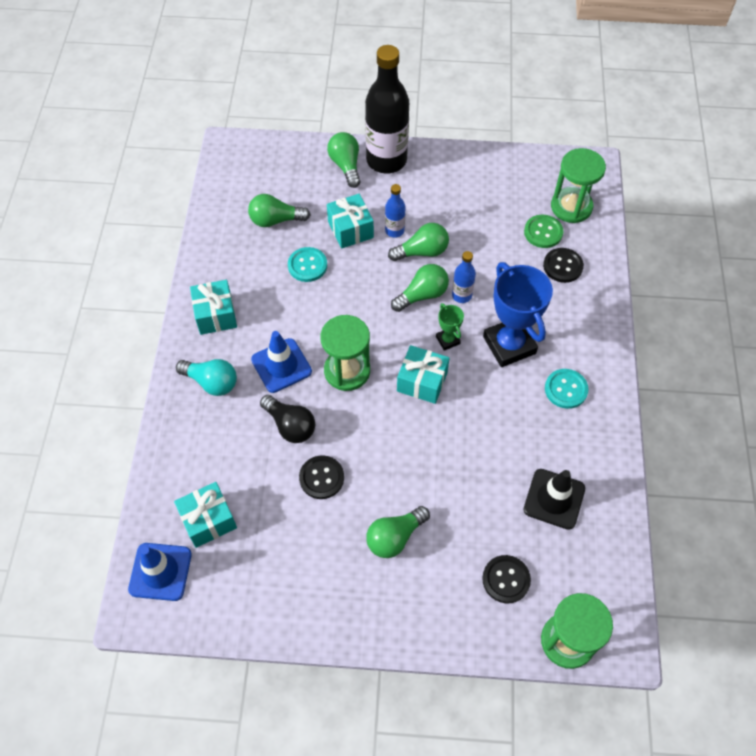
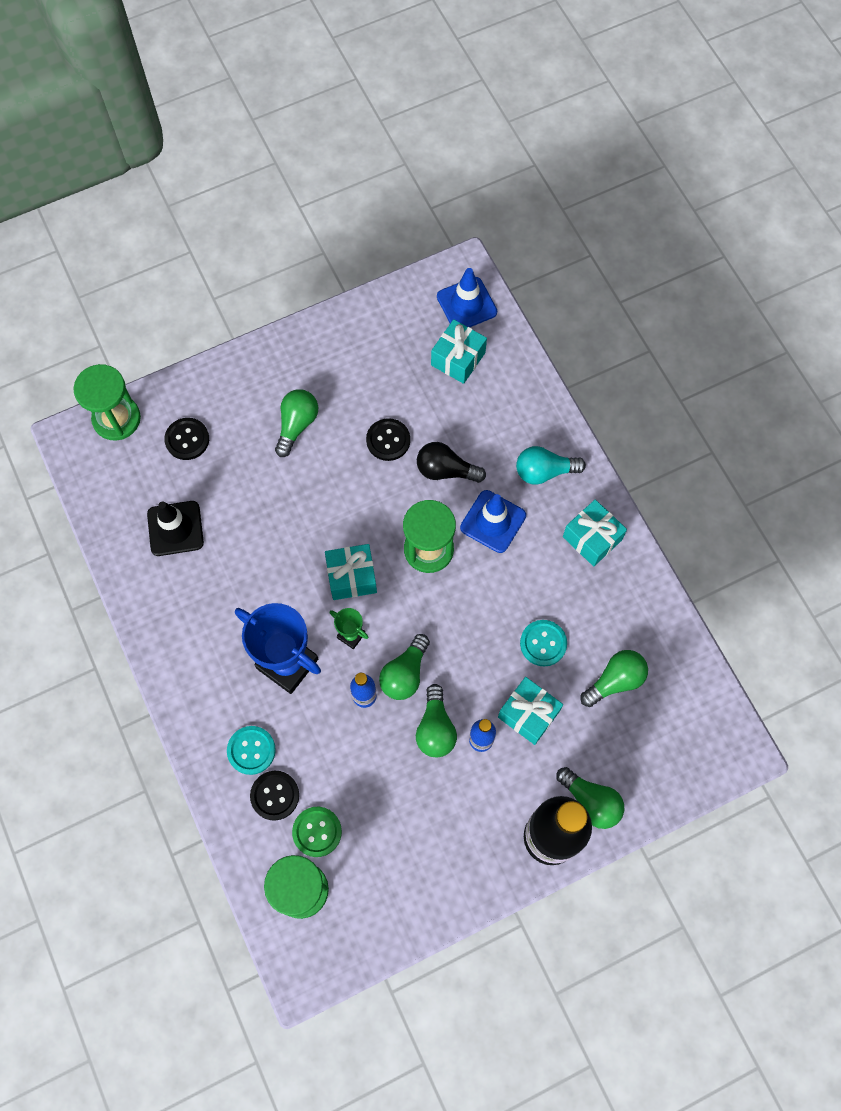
camera: 150 degrees right, 10 degrees up
green light bulb [388,223,449,261] -> green light bulb turned 45 degrees counterclockwise [416,684,457,757]
turquoise button [545,369,588,409] -> turquoise button moved to [227,726,276,775]

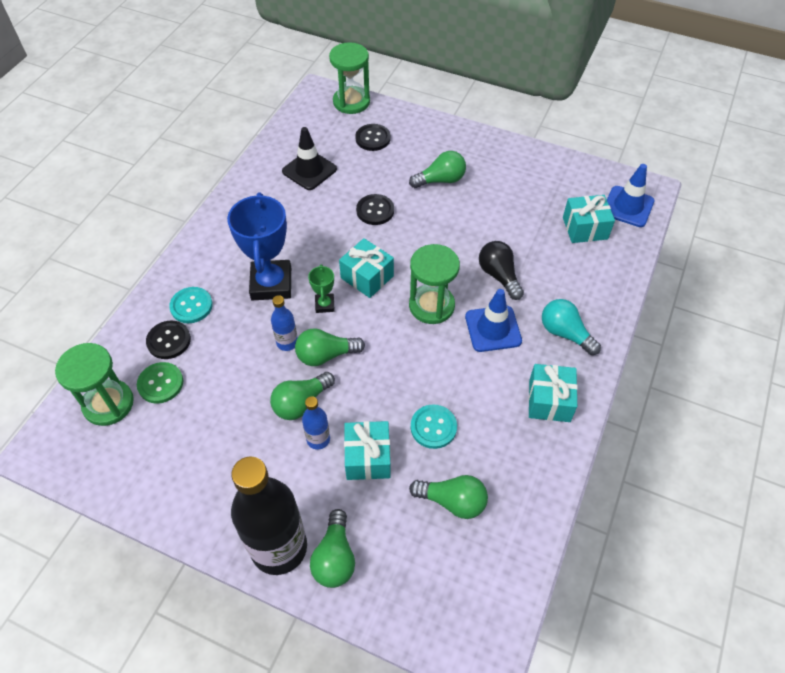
camera: 50 degrees right, 15 degrees down
black button [366,418,410,461] -> black button moved to [356,194,394,225]

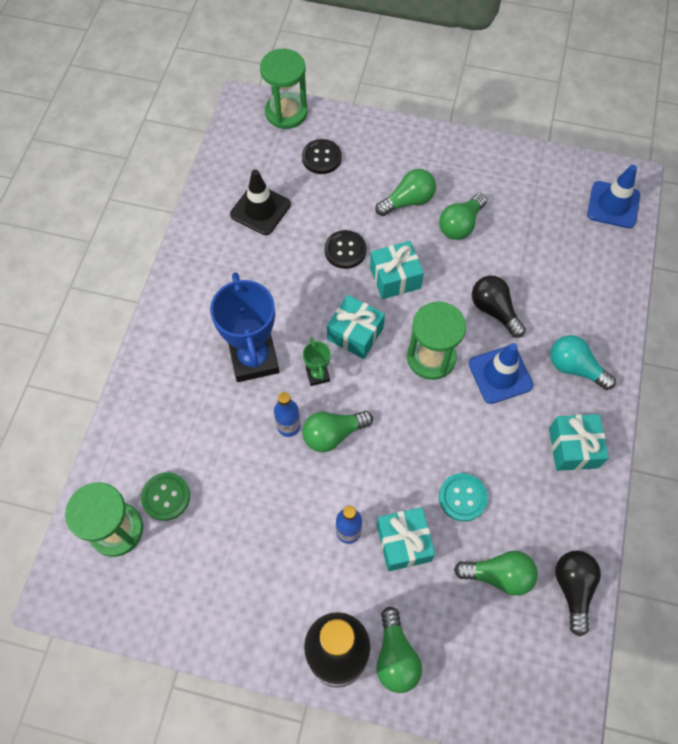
camera: 10 degrees left, 10 degrees up
black button [146,321,191,359] -> none
turquoise button [169,287,213,323] -> none
green light bulb [270,372,335,420] -> green light bulb moved to [439,193,487,240]
turquoise gift [563,195,615,243] -> turquoise gift moved to [370,241,424,299]
none -> black light bulb [555,551,601,637]

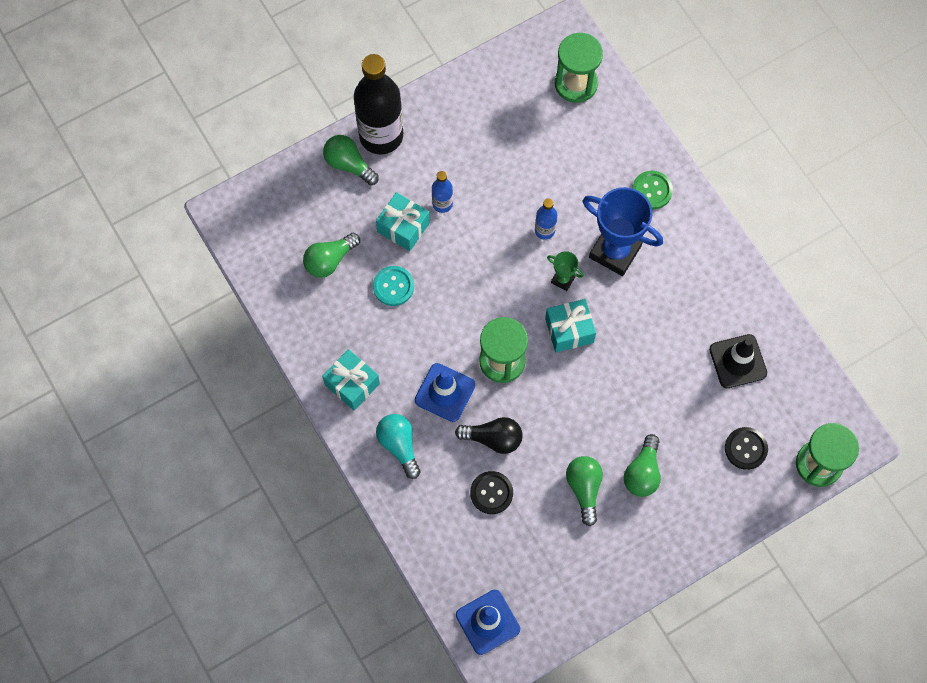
camera: 135 degrees right, 5 degrees up
green button [141,472,190,521] -> green button moved to [632,171,673,209]
green light bulb [303,411,373,452] -> none
black button [324,230,367,269] -> black button moved to [470,471,513,514]
turquoise gift [370,241,424,299] -> none
turquoise light bulb [550,335,616,390] -> turquoise light bulb turned 105 degrees counterclockwise [376,414,421,479]
black light bulb [555,551,601,637] -> none

